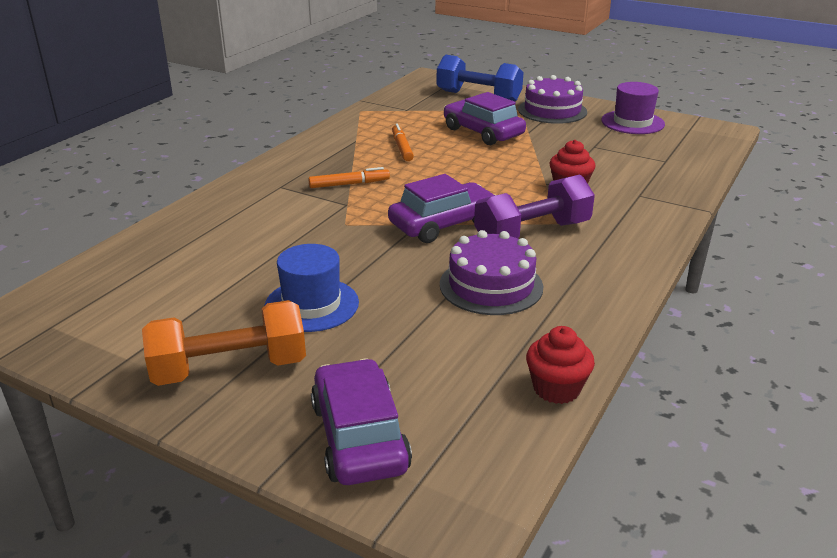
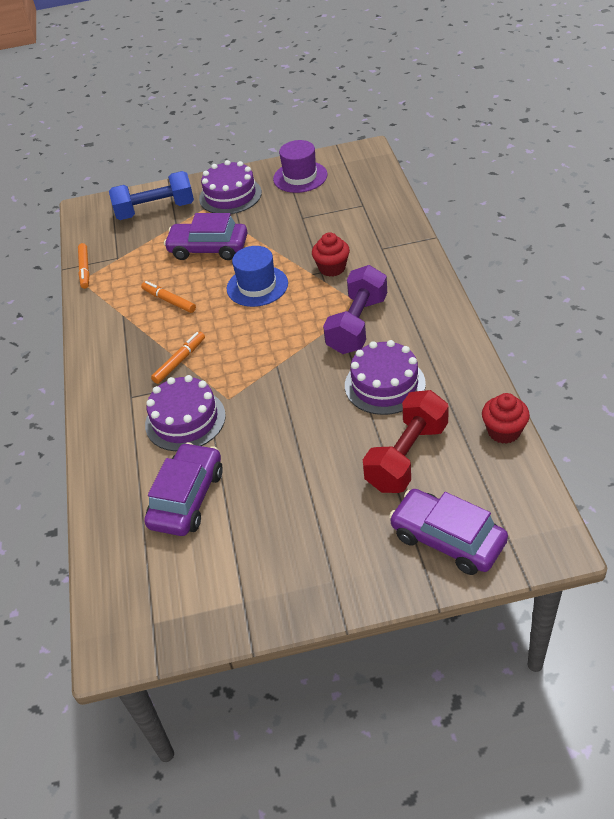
camera: 35 degrees left, 15 degrees up
orange dumbbell [142,300,306,386] -> none
blue hat [264,244,359,332] -> blue hat moved to [227,246,288,307]
purple car [388,174,495,243] -> purple car moved to [144,442,223,536]
none -> orange marker [78,243,89,289]
none -> purple cake [145,375,226,451]
none -> red dumbbell [363,390,449,493]

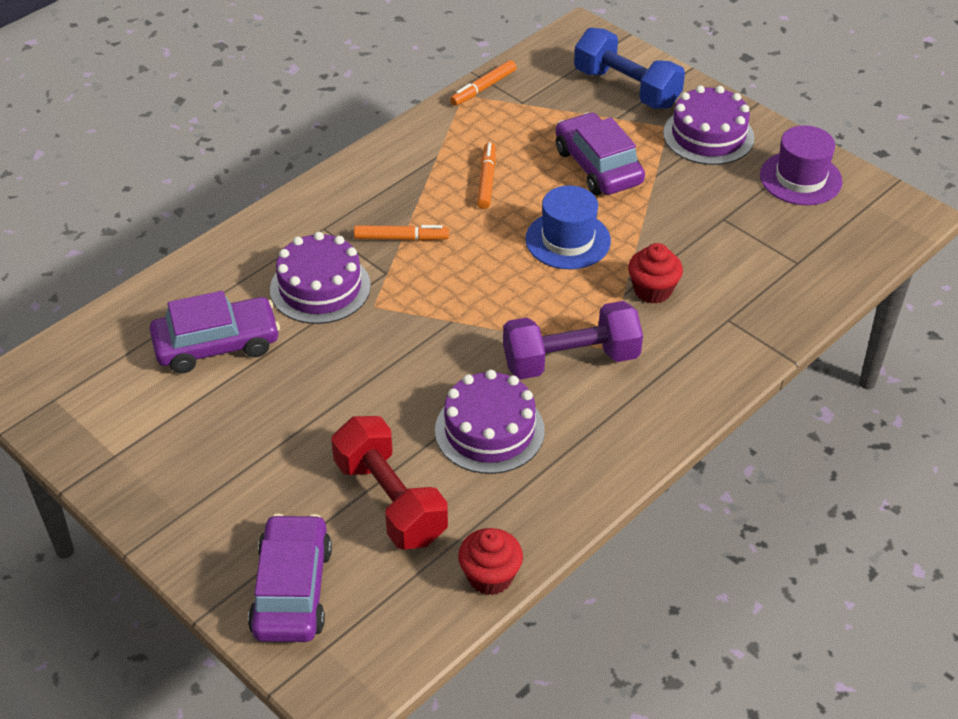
camera: 50 degrees right, 0 degrees up
red dumbbell [363,390,449,493] -> red dumbbell turned 60 degrees clockwise [331,416,448,550]

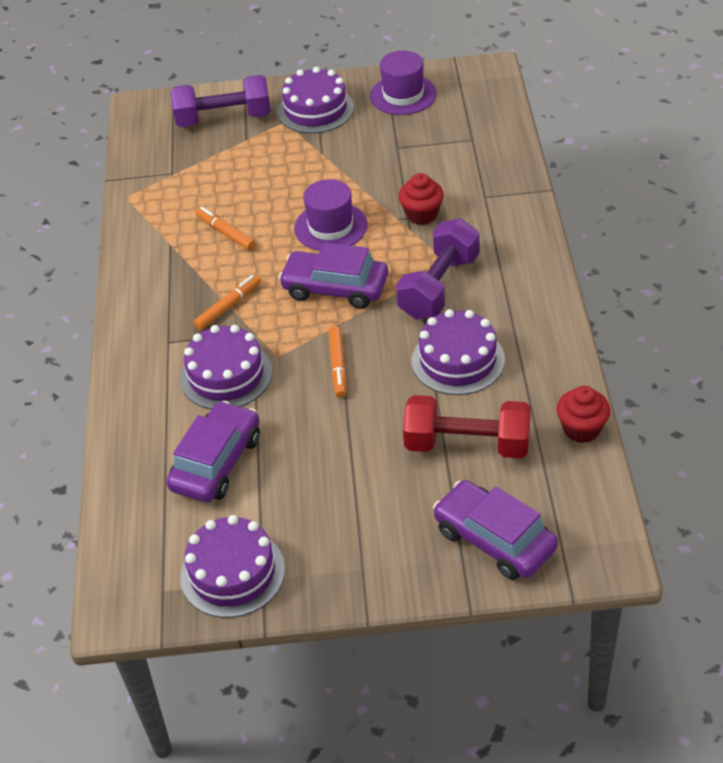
camera: 45 degrees left, 0 degrees up
orange marker [450,60,516,106] -> orange marker moved to [329,326,346,398]
blue hat [525,185,611,269] -> purple hat [294,179,367,251]
purple car [555,112,645,195] -> purple car moved to [278,242,388,309]
blue dumbbell [574,28,685,109] -> purple dumbbell [170,75,271,127]
none -> purple cake [180,515,285,618]

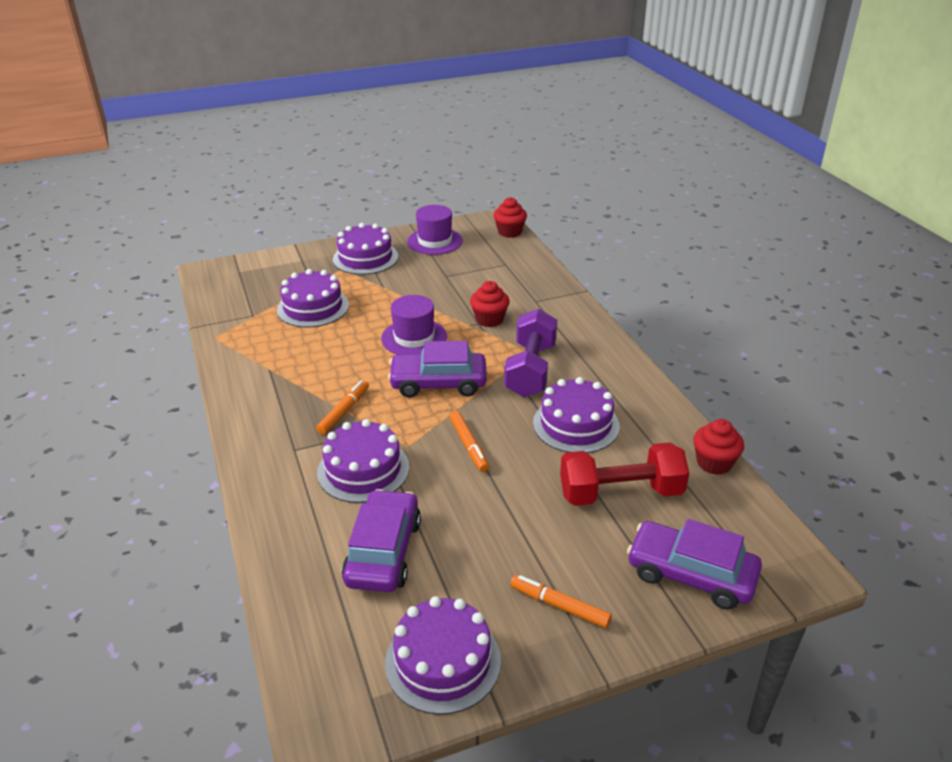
camera: 20 degrees left, 10 degrees down
purple dumbbell [170,75,271,127] -> none
orange marker [195,207,256,251] -> orange marker moved to [510,575,612,628]
none -> purple cake [277,269,349,327]
none -> red cupcake [493,197,527,238]

